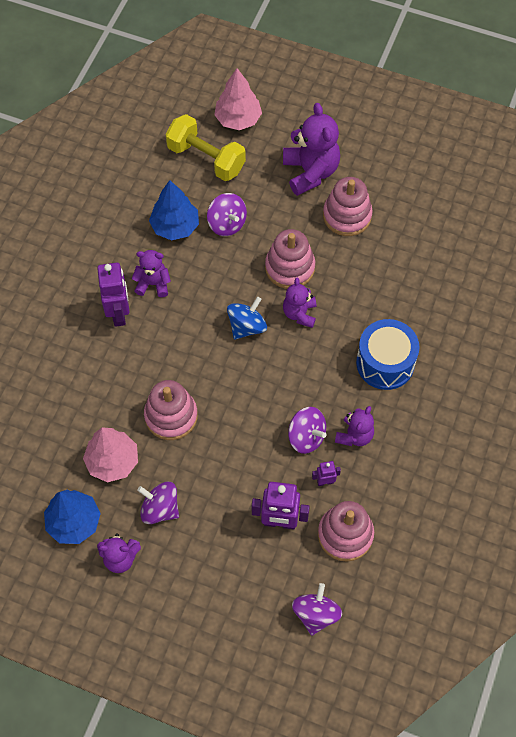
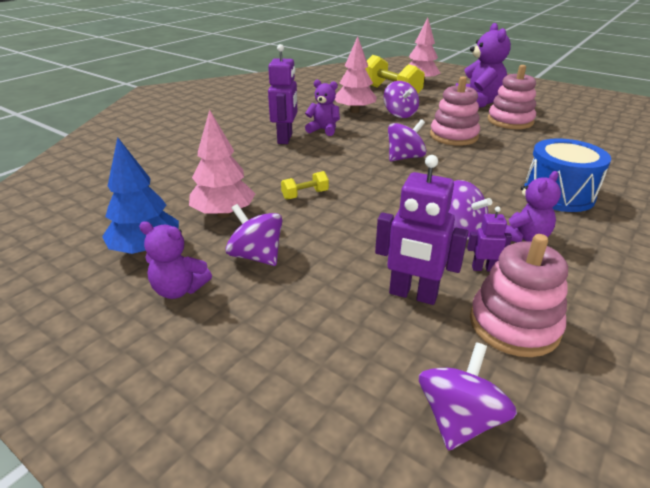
camera: 15 degrees right, 30 degrees down
pink stacking toy [144,380,198,440] -> yellow dumbbell [281,171,329,200]
blue tree [149,180,199,241] -> pink tree [335,36,377,113]
blue spinning top [227,297,267,339] -> purple spinning top [388,119,427,161]
purple teddy bear [283,277,317,328] -> none

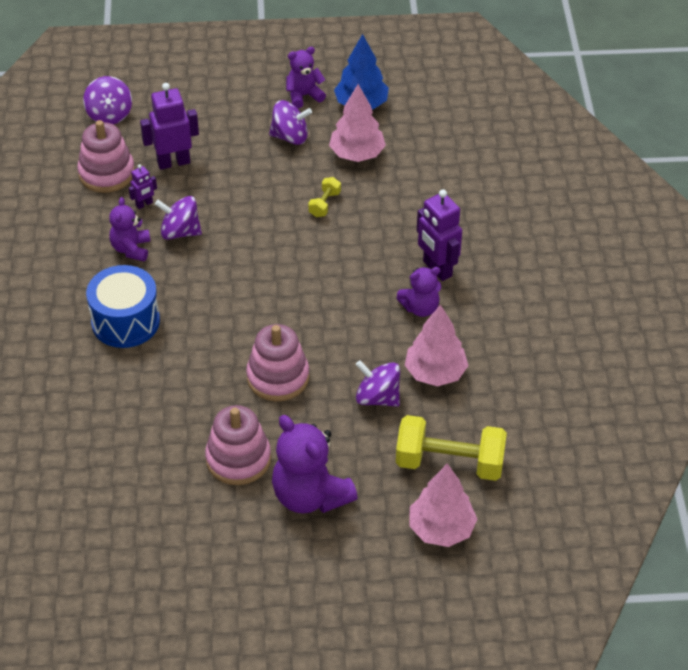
camera: 140 degrees right, 15 degrees up
purple spinning top [388,119,427,161] -> none

